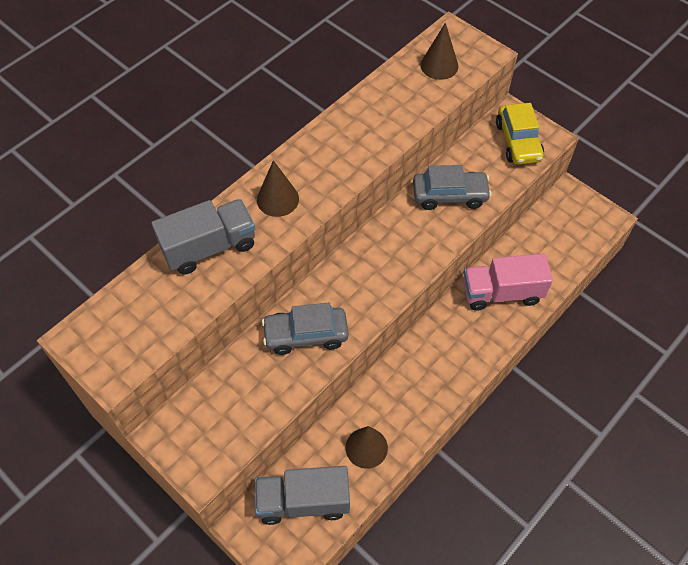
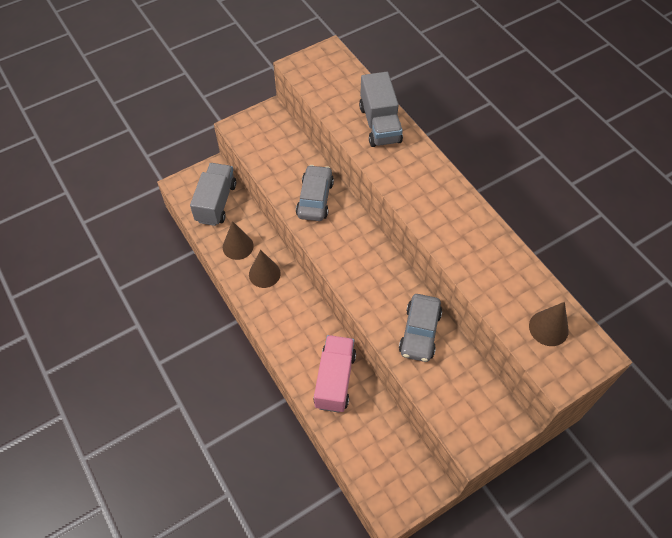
camera: 105 degrees right, 0 degrees up
brown cone [257,160,299,217] -> brown cone moved to [249,250,281,288]
yellow car [496,103,544,165] -> none

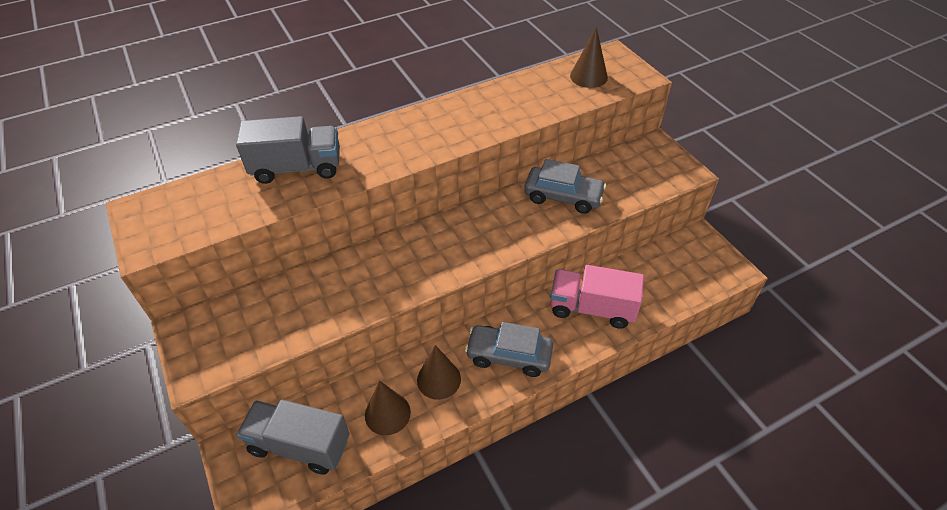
camera: 85 degrees left, 10 degrees down
grey car [296,165,334,221] -> grey car moved to [465,322,553,377]

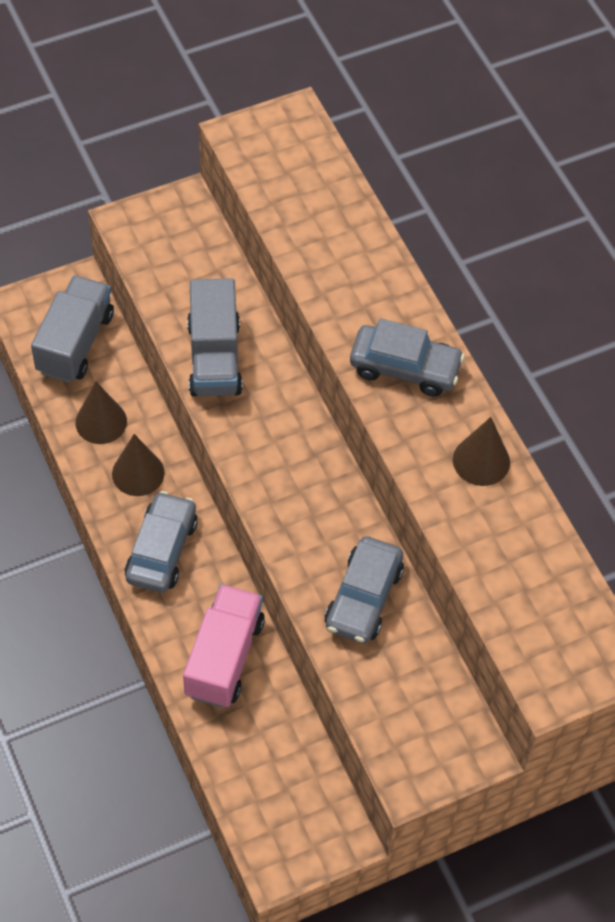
camera: 90 degrees right, 10 degrees up
grey truck [236,116,340,184] -> grey truck moved to [187,278,243,397]
brown cone [570,27,608,88] -> brown cone moved to [453,417,510,486]
none -> grey car [350,318,465,397]

